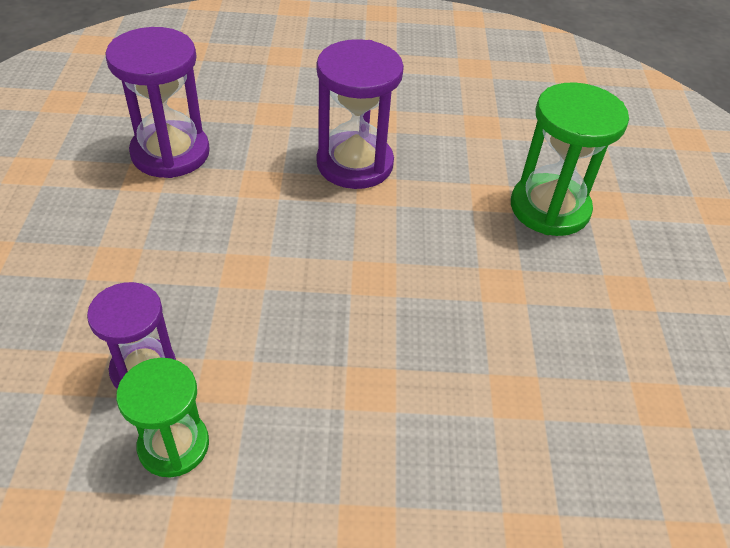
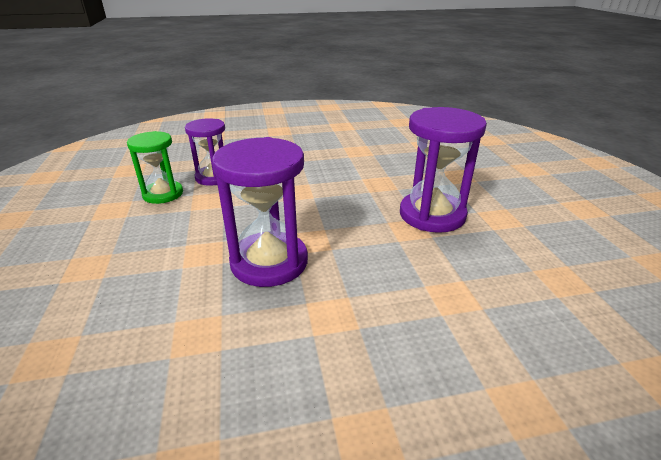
camera: 80 degrees right, 15 degrees down
purple hourglass [105,27,210,178] -> purple hourglass moved to [212,137,308,287]
green hourglass [511,82,629,236] -> none

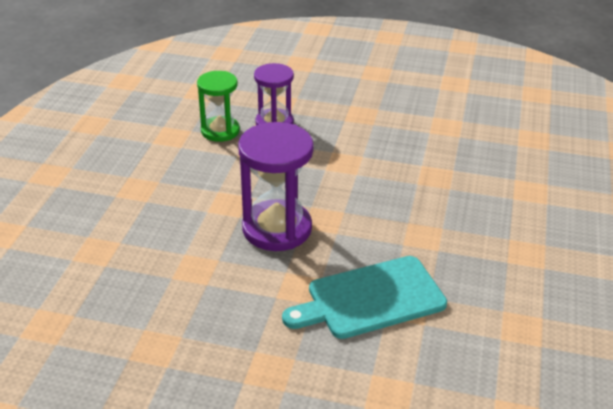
camera: 25 degrees right, 5 degrees up
purple hourglass [400,107,487,233] -> none
none -> turquoise cutting board [282,256,447,339]

